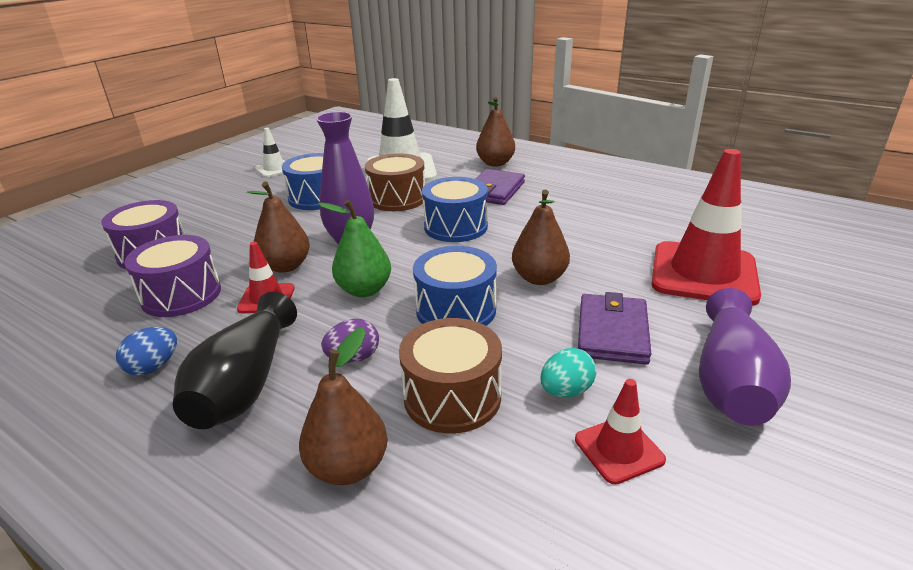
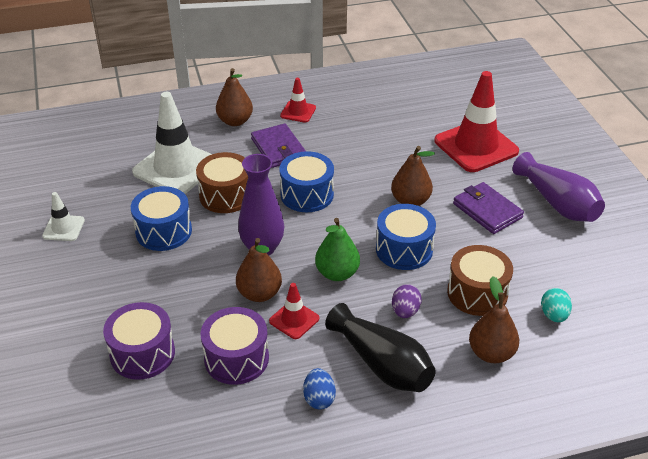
camera: 50 degrees left, 10 degrees up
turquoise egg [541,348,596,397] -> turquoise egg moved to [541,288,572,322]
red traffic cone [575,379,666,485] -> red traffic cone moved to [280,78,316,123]

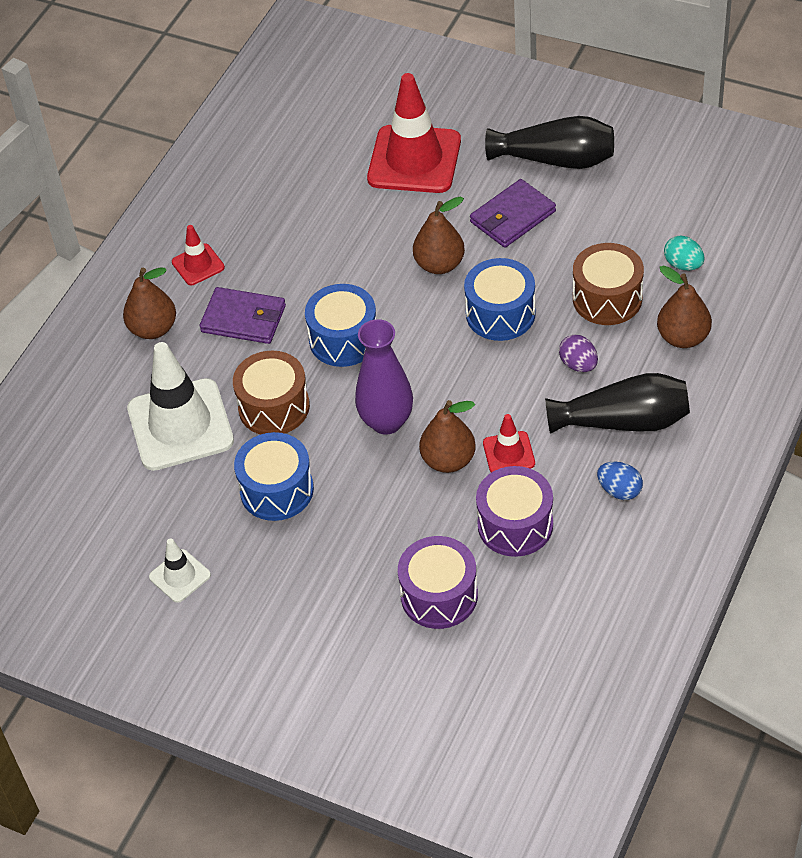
camera: 45 degrees left, 10 degrees up
green pear [315,218,360,281] -> none
purple wallet [453,182,524,234] -> purple wallet turned 45 degrees counterclockwise [470,179,556,248]
purple vase [513,152,605,222] -> black vase [485,116,614,169]

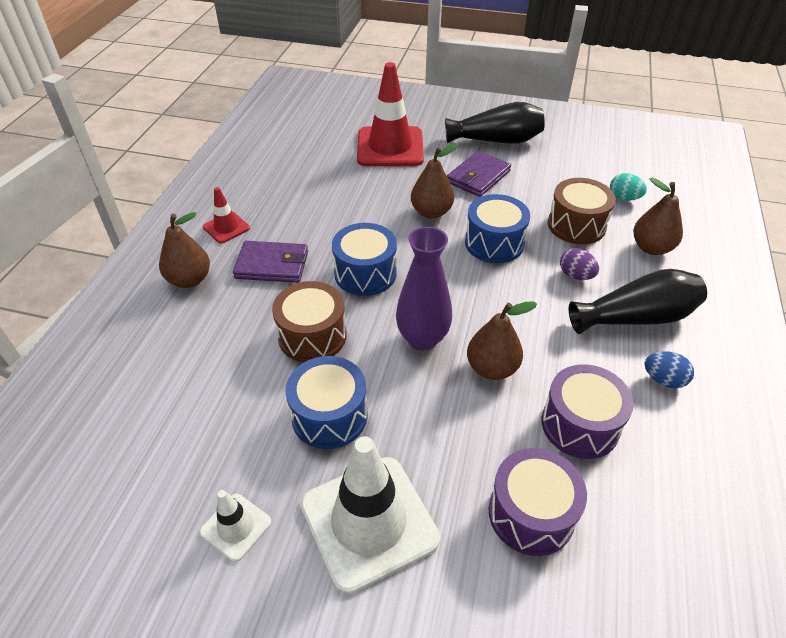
camera: 15 degrees left, 5 degrees down
white traffic cone [127,342,234,471] -> white traffic cone moved to [300,436,440,594]
red traffic cone [483,414,535,473] -> none

